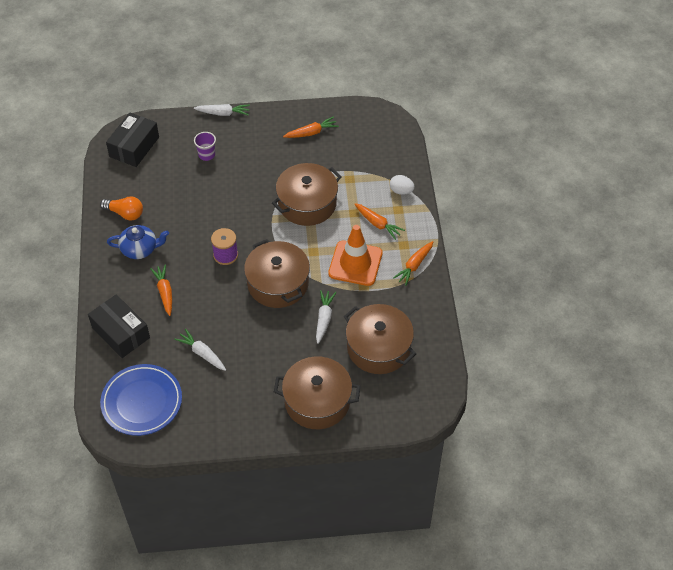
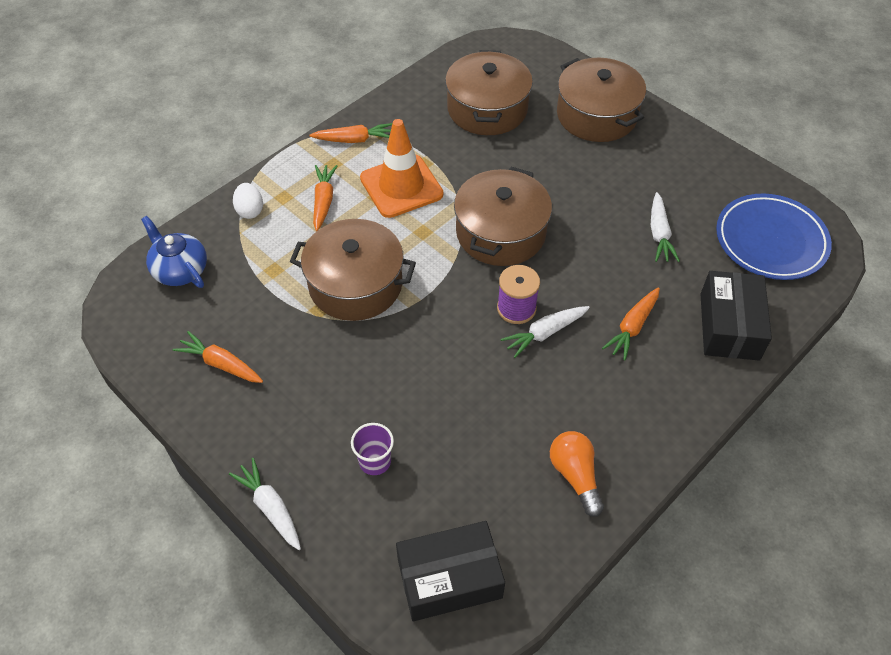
camera: 130 degrees left, 0 degrees up
blue teapot [107,225,169,259] -> blue teapot moved to [141,216,207,288]
white carrot [316,290,336,344] -> white carrot moved to [501,306,590,358]

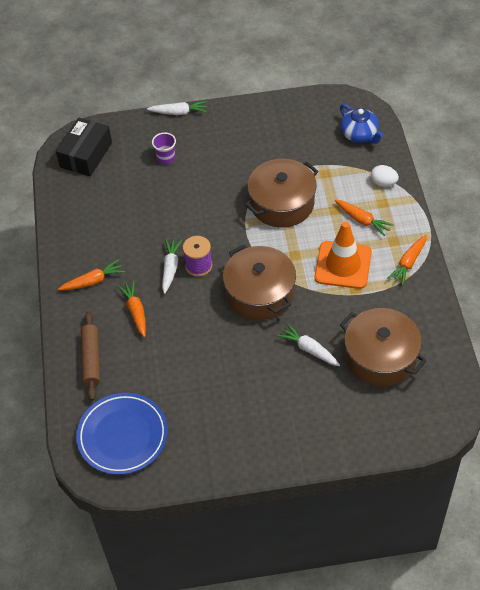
camera: 130 degrees right, 0 degrees up
blue teapot [141,216,207,288] -> blue teapot turned 60 degrees clockwise [340,104,384,144]
orange carrot [173,331,263,383] -> orange carrot moved to [58,259,125,290]
orange light bulb [550,431,604,517] -> none
brown pot [557,58,646,142] -> none
white carrot [651,192,680,262] -> white carrot moved to [277,323,340,366]
black box [701,271,772,361] -> brown rolling pin [81,312,100,401]

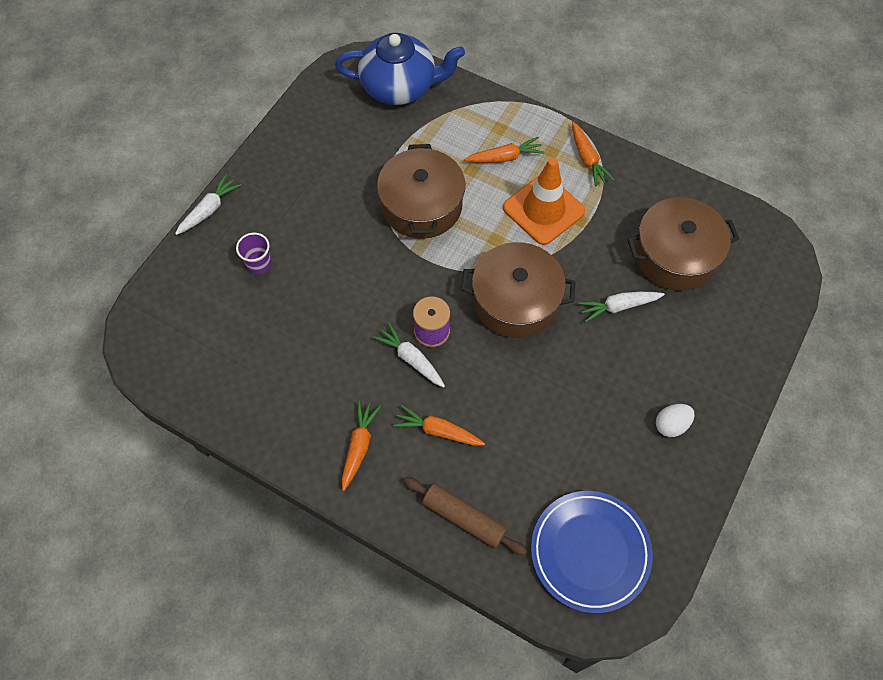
camera: 55 degrees left, 10 degrees up
black box [56,118,112,176] -> none
blue teapot [340,104,384,144] -> blue teapot [335,33,465,105], size x1.60
white egg [371,165,399,186] -> white egg moved to [656,404,695,437]

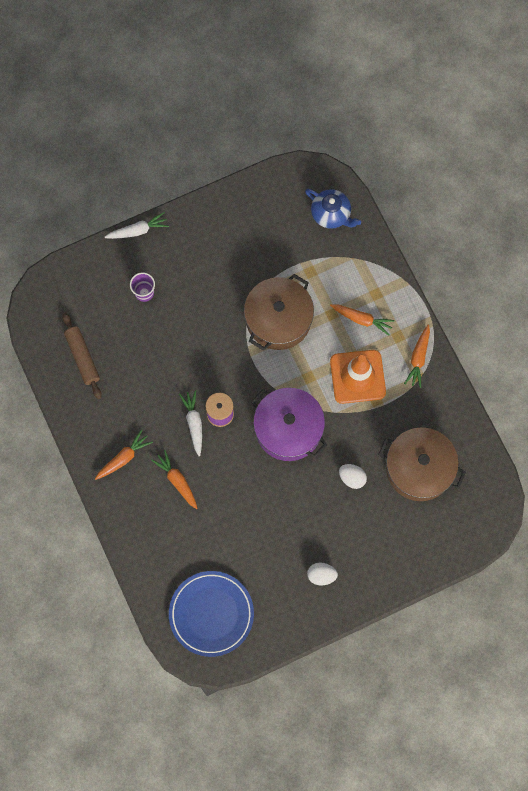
camera: 35 degrees right, 10 degrees up
blue teapot [335,33,465,105] -> blue teapot [305,189,361,229], size x0.62
brown rolling pin [404,477,527,556] -> brown rolling pin moved to [62,313,102,399]
brown pot [461,242,576,338] -> purple pot [251,388,327,461]
white carrot [578,292,665,322] -> white egg [339,464,367,489]

